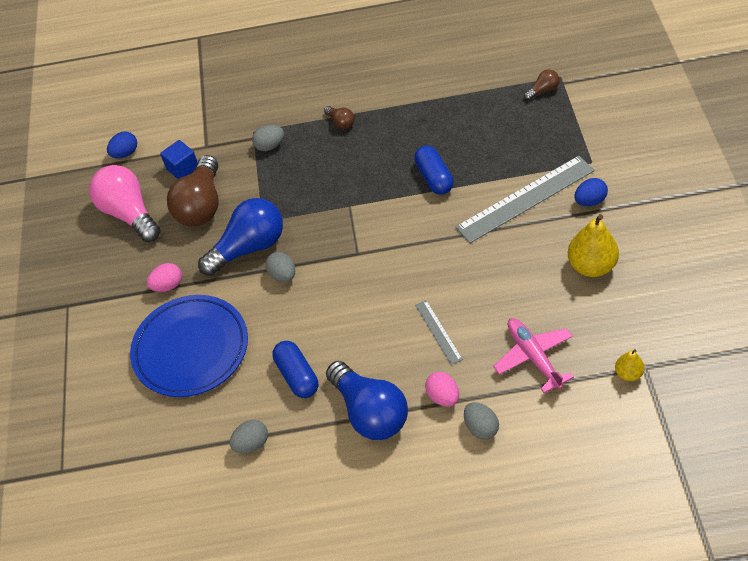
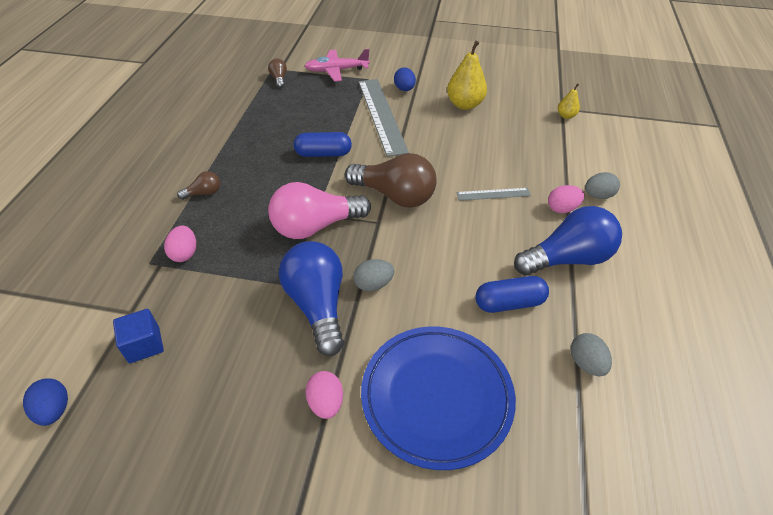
camera: 80 degrees left, 5 degrees down
pink light bulb [89,165,160,242] -> pink light bulb moved to [268,182,371,239]
brown light bulb [167,155,219,226] -> brown light bulb moved to [345,153,436,208]
grey egg [252,125,284,151] -> pink egg [164,225,196,262]
pink plane [493,318,574,393] -> pink plane moved to [304,49,370,82]

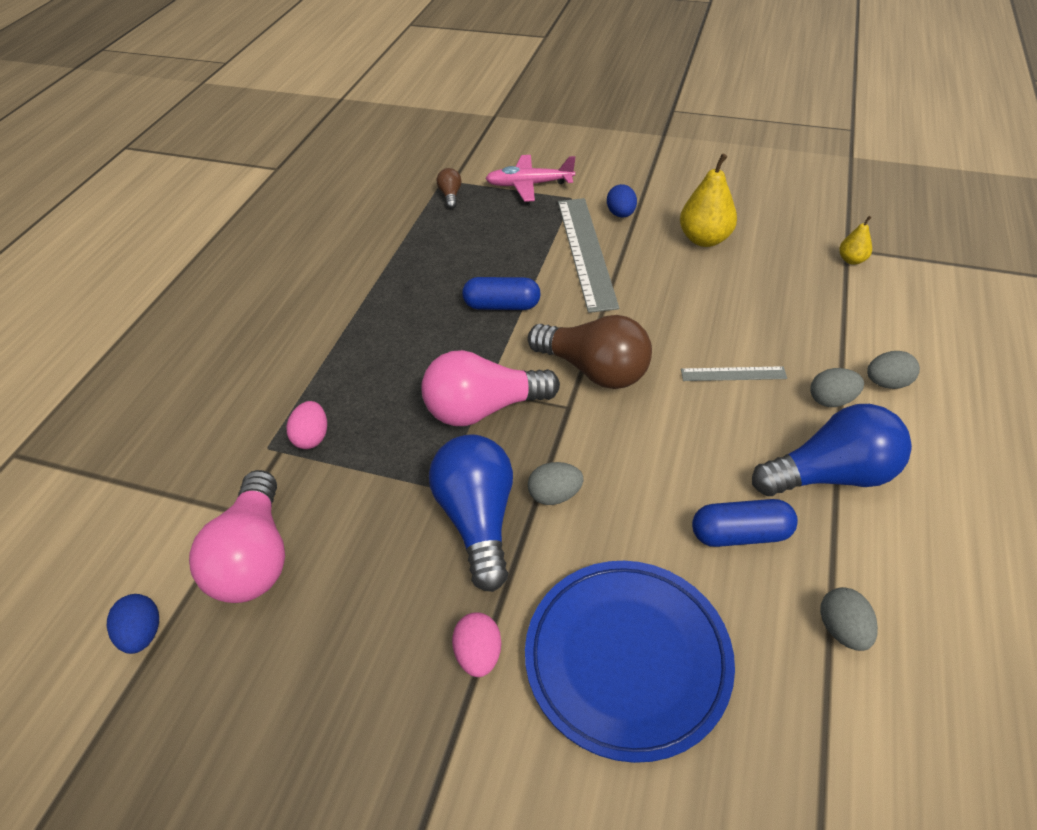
camera: 10 degrees right, 0 degrees up
blue cube [113,309,164,363] -> pink light bulb [189,470,285,603]
brown light bulb [177,171,220,200] -> none
pink egg [548,185,584,213] -> grey egg [810,368,864,407]

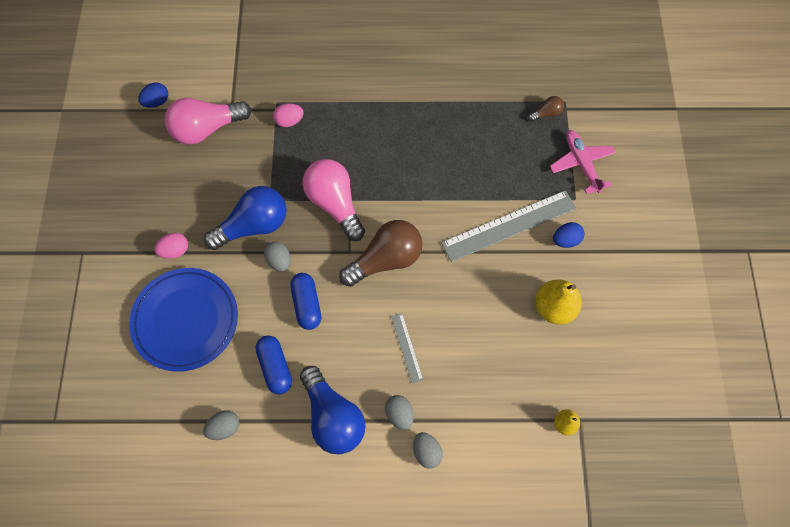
camera: 70 degrees right, 20 degrees up
blue capsule [462,277,541,310] -> blue capsule moved to [290,273,321,330]
brown light bulb [528,315,652,389] -> brown light bulb turned 135 degrees counterclockwise [339,220,423,287]

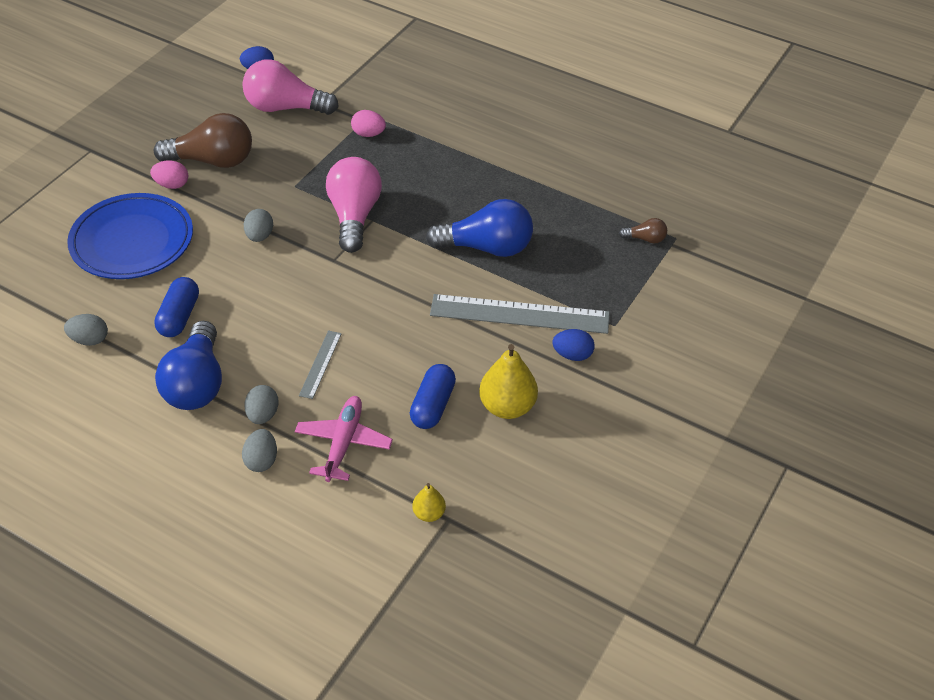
camera: 30 degrees right, 20 degrees down
blue light bulb [204,186,286,250] -> blue light bulb moved to [426,199,533,257]
blue capsule [290,273,321,330] -> blue capsule moved to [410,364,456,429]
brown light bulb [339,220,423,287] -> brown light bulb moved to [154,113,252,168]
pink plane [550,130,616,194] -> pink plane moved to [295,396,393,482]

